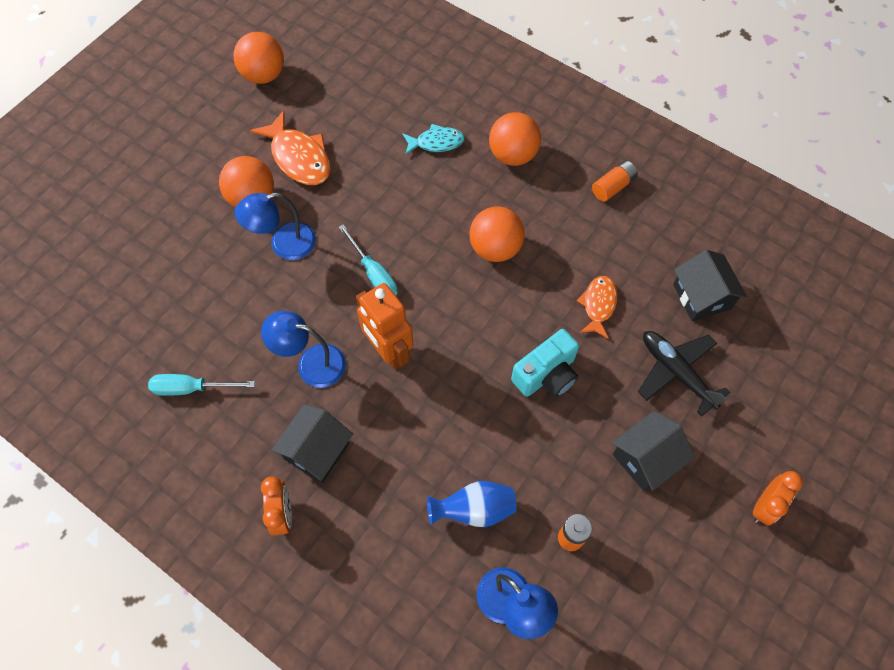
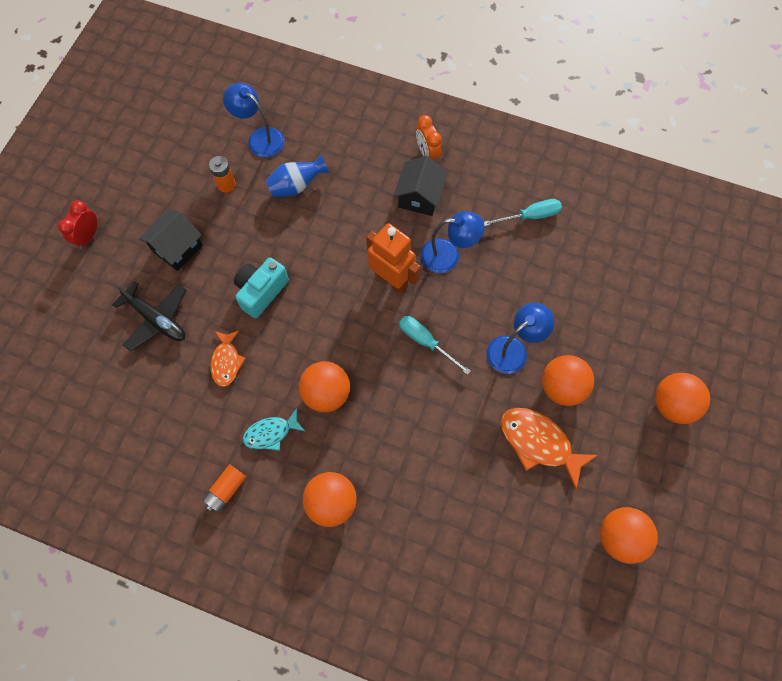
camera: 165 degrees right, 5 degrees up
turquoise fish [402,124,465,155] -> turquoise fish moved to [243,408,305,450]
black house [673,250,747,322] -> none
orange clock [753,471,803,526] -> red clock [58,200,97,249]
none -> orange ball [655,373,710,424]

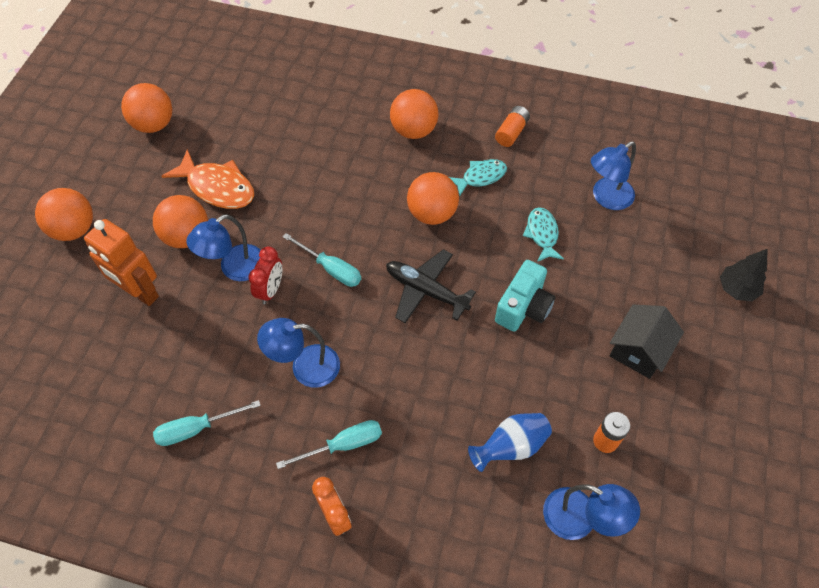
camera: 175 degrees right, 10 degrees down
red clock [58,200,97,249] -> red clock moved to [248,246,282,304]
black plane [112,281,186,351] -> black plane moved to [386,249,476,323]
orange fish [211,331,246,387] -> turquoise fish [523,207,564,262]
orange robot [366,223,421,294] -> orange robot moved to [84,219,159,306]
black house [394,156,448,216] -> turquoise screwdriver [276,420,382,469]
none -> blue lamp [591,141,636,210]
none -> black tree [720,249,767,301]

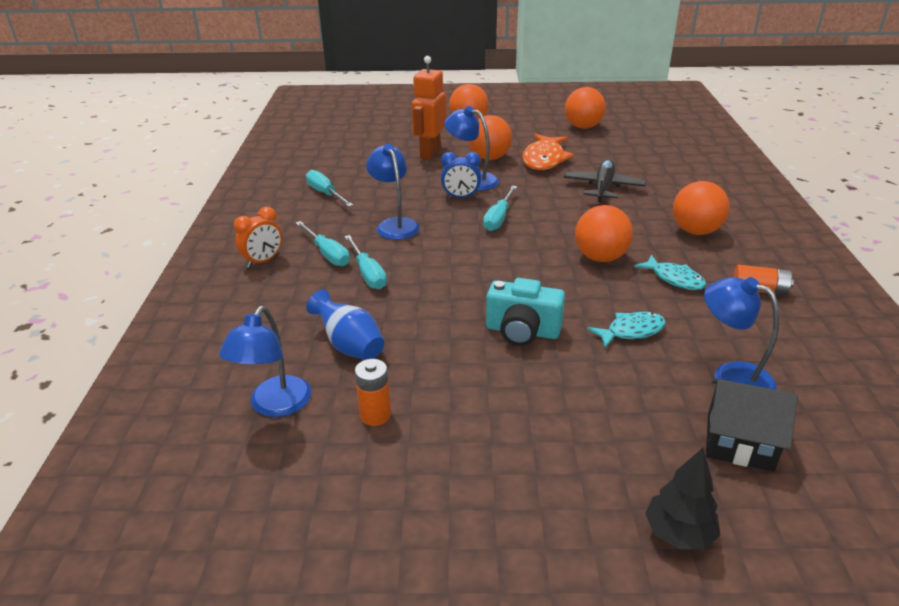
camera: 75 degrees right, 25 degrees down
red clock [248,246,282,304] -> blue clock [441,152,481,198]
black plane [386,249,476,323] -> black plane moved to [564,159,646,202]
black house [609,305,684,379] -> black house moved to [706,379,798,472]
none -> turquoise screwdriver [344,235,387,289]

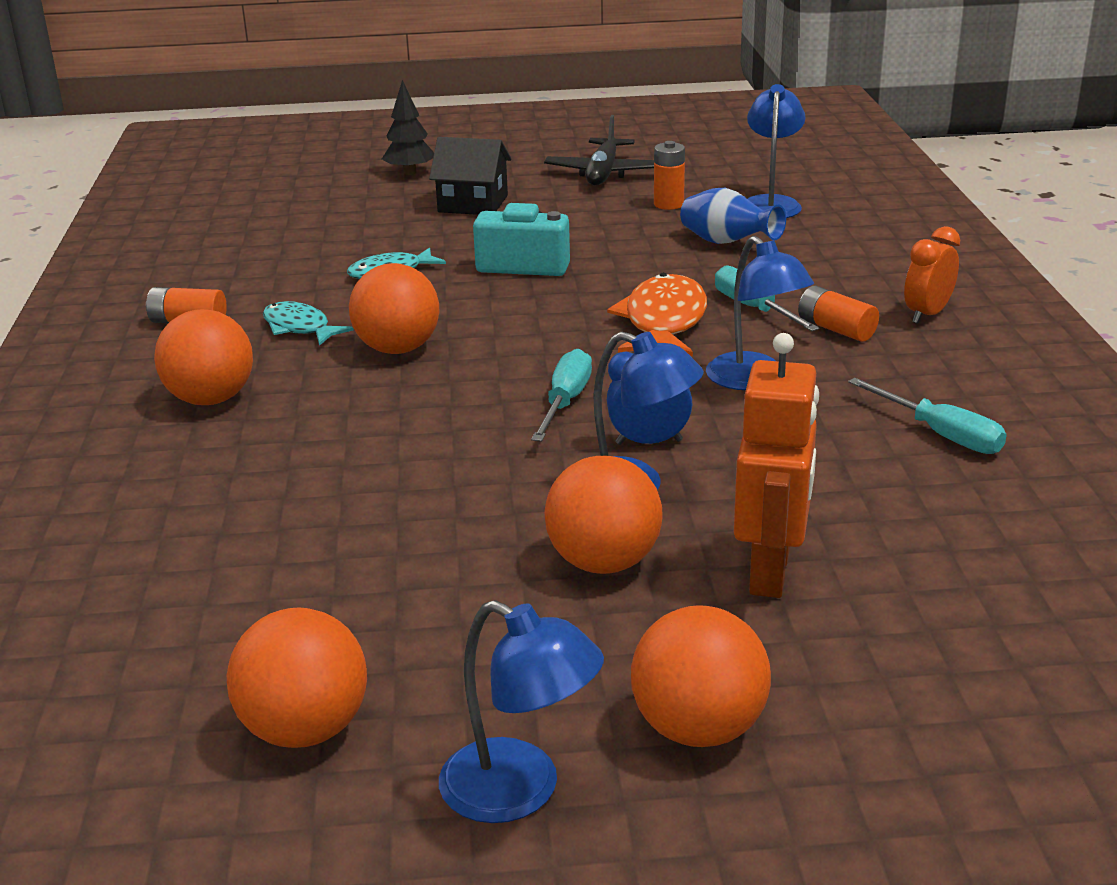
camera: 175 degrees right, 5 degrees down
turquoise screwdriver [296,221,350,266] -> orange battery [798,286,879,342]
orange fish [522,134,574,170] -> orange fish moved to [607,273,707,357]
black plane [564,159,646,202] -> black plane moved to [544,115,654,185]
blue lamp [704,277,779,390] -> blue lamp moved to [439,600,604,823]
black house [706,379,798,472] -> black house moved to [429,137,511,215]

